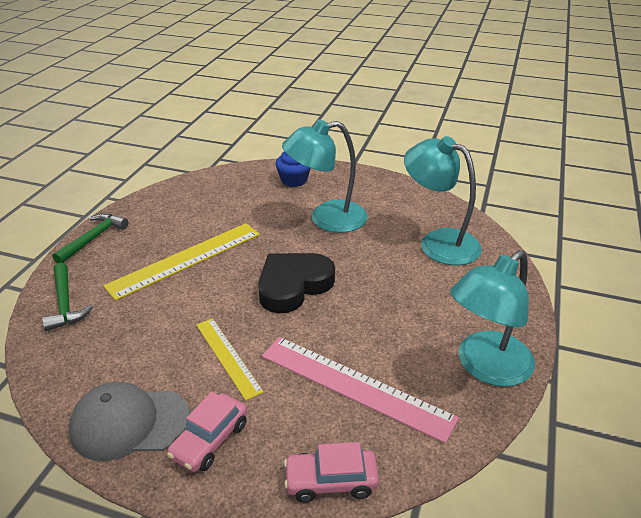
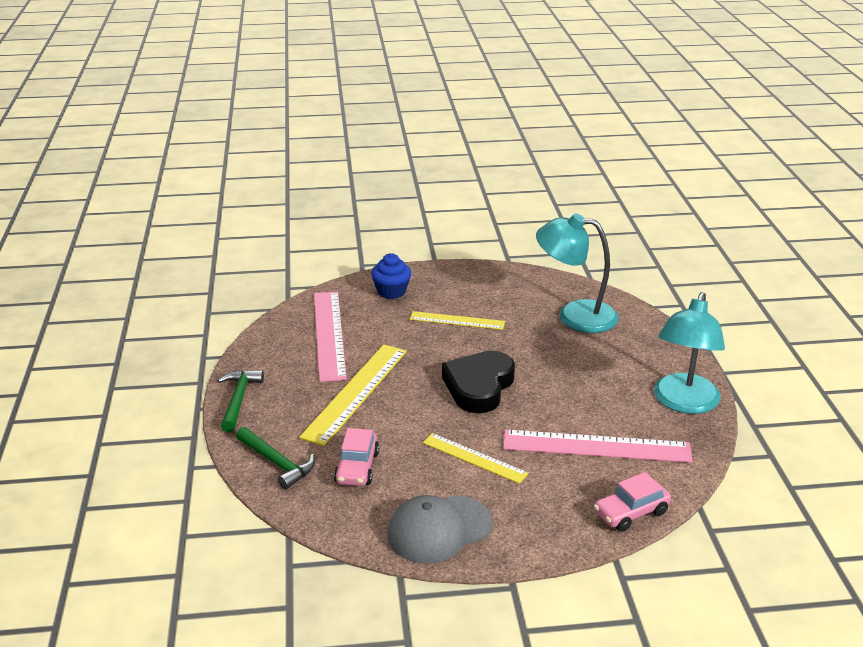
camera: 25 degrees left, 5 degrees down
pink car [167,392,247,472] -> pink car moved to [334,428,379,486]
turquoise lamp [282,119,368,233] -> yellow ruler [410,311,505,330]
none -> pink ruler [314,292,347,382]

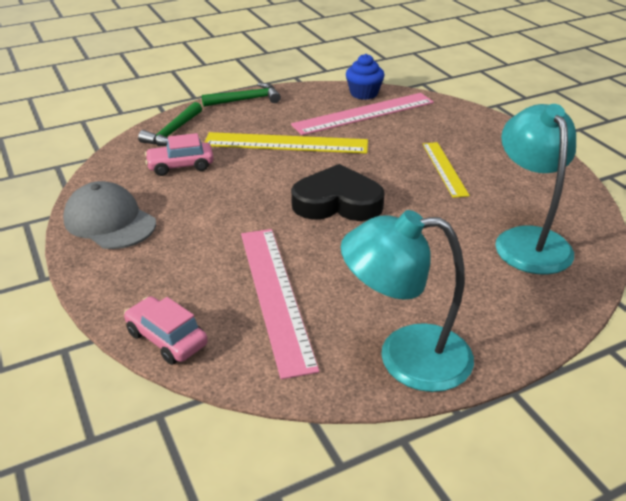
camera: 70 degrees right, 5 degrees up
blue cupcake [371,253,411,299] -> blue cupcake moved to [346,54,384,100]
yellow ruler [423,433,529,484] -> none

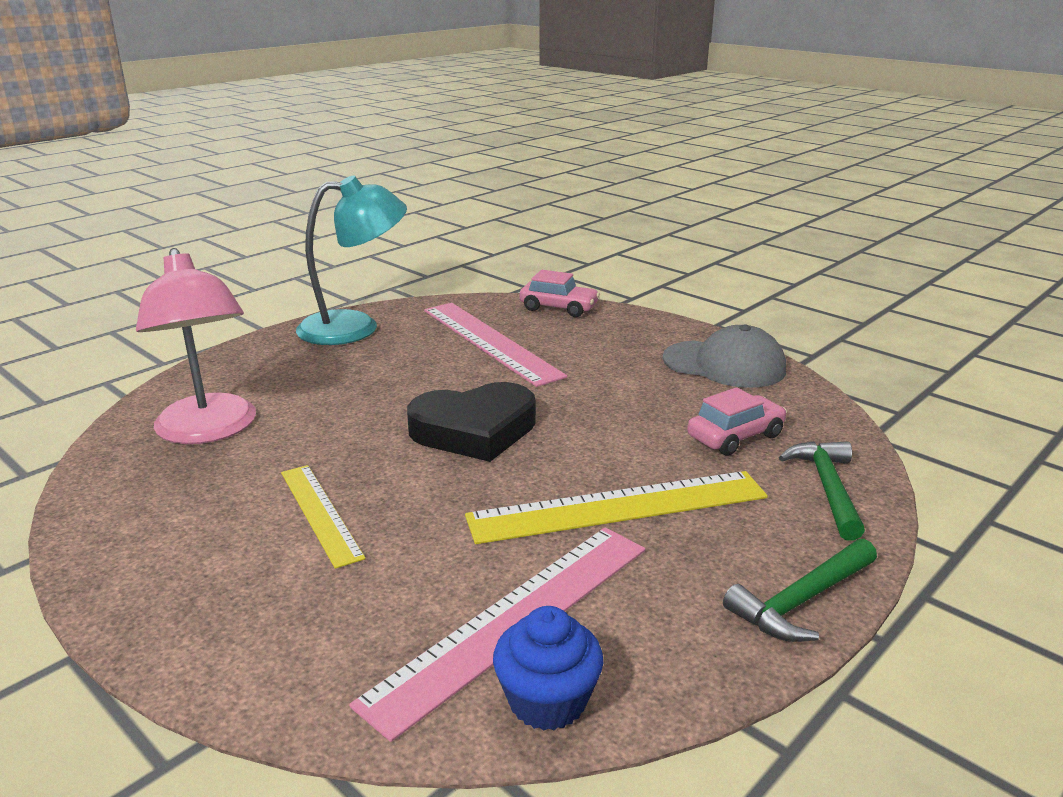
camera: 160 degrees right, 10 degrees down
turquoise lamp [495,104,576,274] -> pink lamp [136,248,256,444]

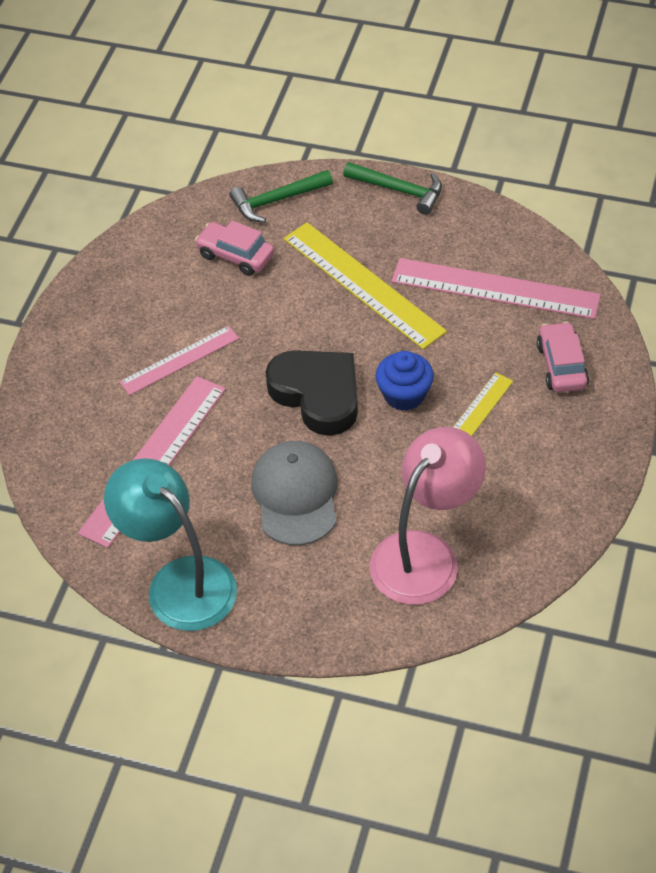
camera: 115 degrees left, 25 degrees up
blue cupcake [493,606,603,731] -> blue cupcake moved to [376,351,434,411]
pink car [519,270,600,317] -> pink car moved to [537,321,589,392]
grey cap [663,325,786,388] -> grey cap moved to [251,441,338,546]
none -> pink ruler [120,326,239,395]

